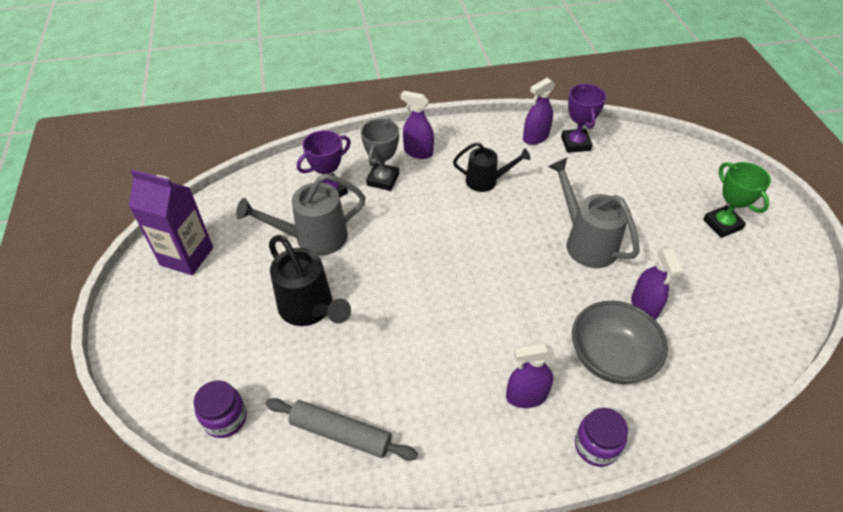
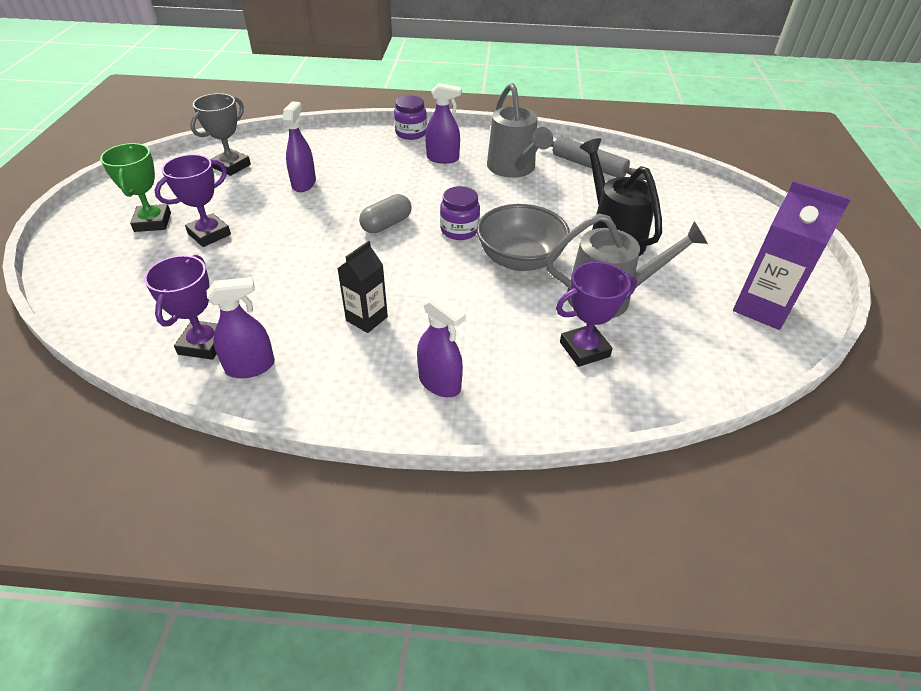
camera: 165 degrees left, 5 degrees down
purple jar [194,380,247,438] -> purple jar moved to [440,186,480,240]
grey trophy [361,118,399,191] -> grey trophy moved to [190,93,251,176]
black watering can [453,142,530,192] -> black carton [337,241,388,333]
grey watering can [548,158,640,268] -> grey watering can moved to [487,83,553,178]
grey bowl [572,301,668,384] -> grey bowl moved to [477,204,570,271]
none -> purple trophy [154,154,231,247]
none -> grey capsule [359,194,412,233]

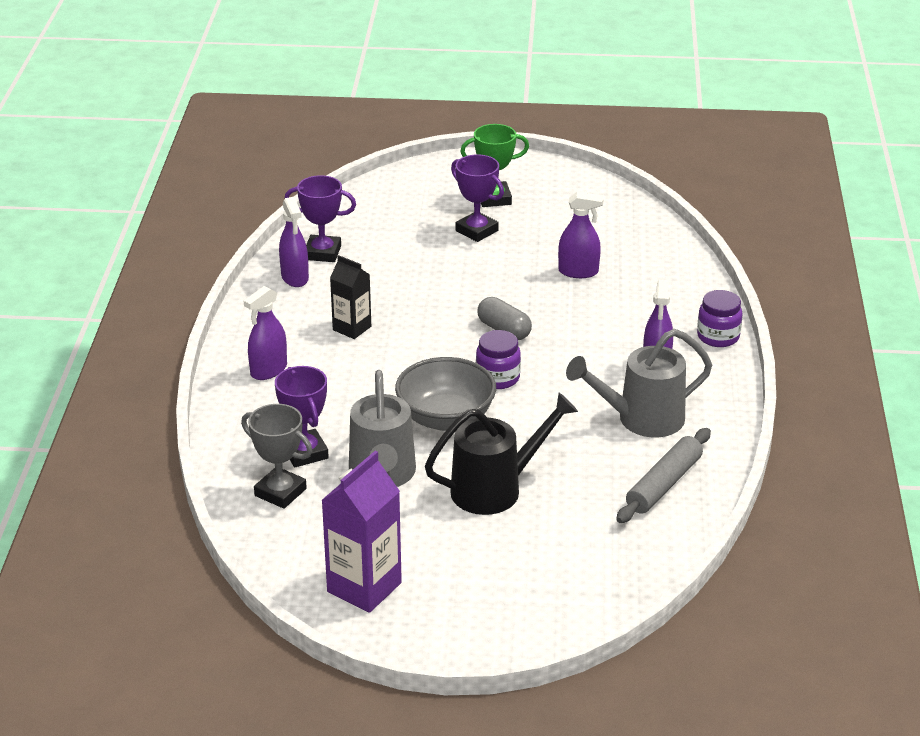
camera: 90 degrees right, 10 degrees down
grey trophy [190,93,251,176] -> grey trophy moved to [241,404,312,509]

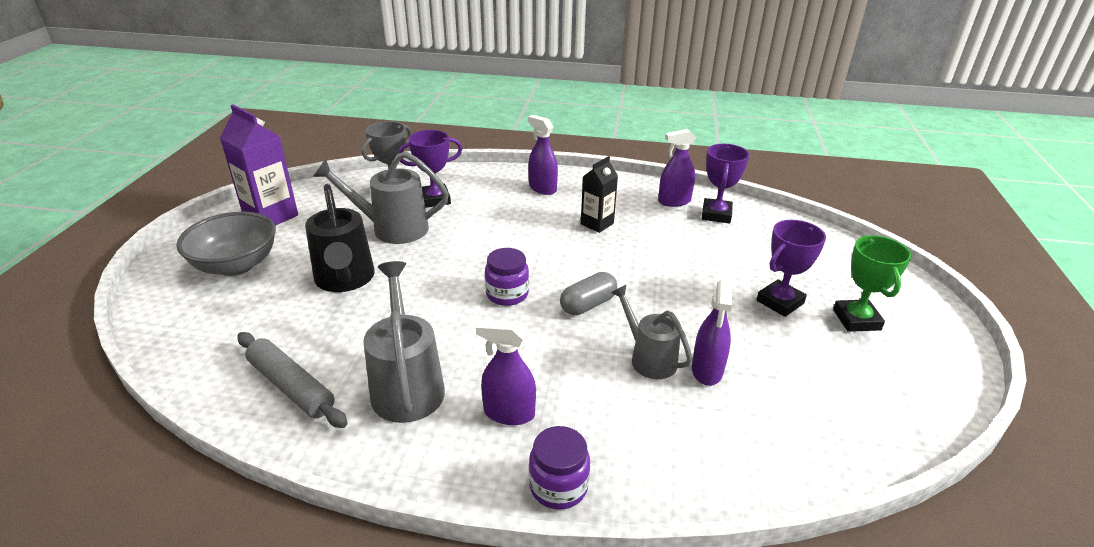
camera: 95 degrees right, 0 degrees up
grey bowl [395,357,496,431] -> grey bowl moved to [176,212,276,276]
none -> grey watering can [611,285,692,379]

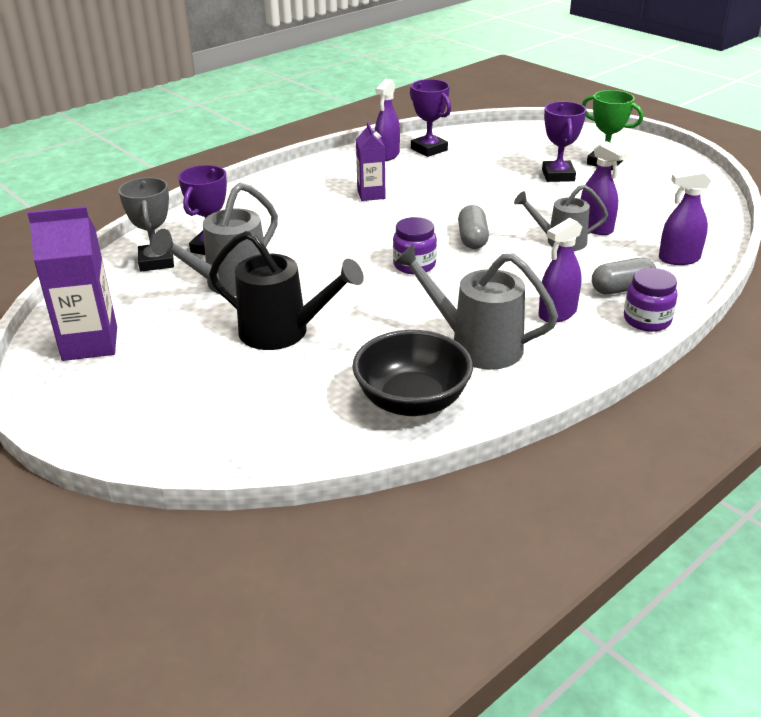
camera: 50 degrees left, 0 degrees up
grey bowl [176,212,276,276] -> none
grey rolling pin [237,332,348,428] -> black bowl [352,330,473,416]
purple spray bottle [528,115,558,195] -> purple spray bottle moved to [659,170,711,265]
black carton [581,156,618,233] -> purple carton [356,122,386,201]
none -> grey capsule [592,258,656,295]

